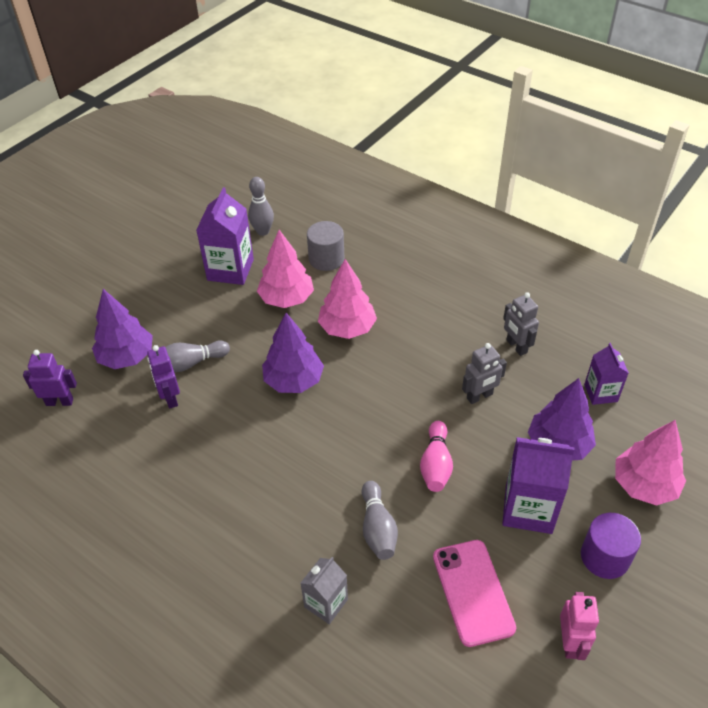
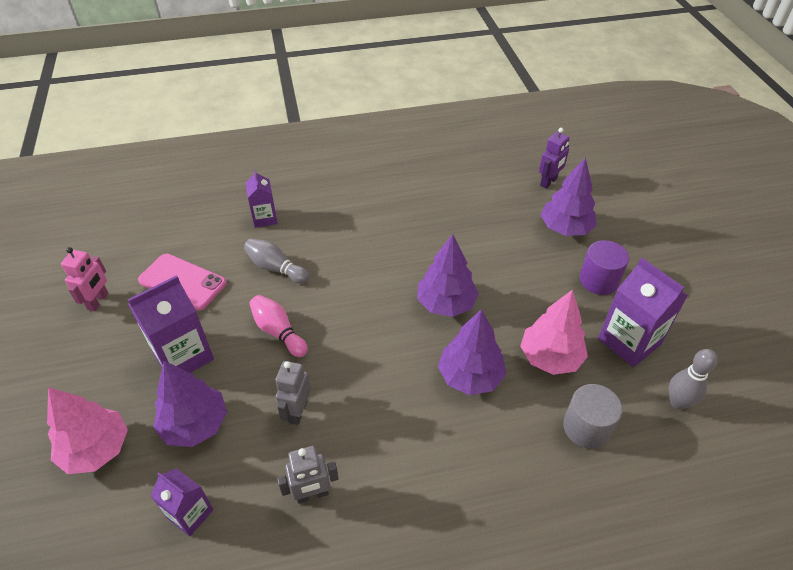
camera: 130 degrees right, 0 degrees up
purple robot [147,345,180,409] -> none
grey bowling pin [165,340,230,372] -> none
grey carton [301,557,348,624] -> purple carton [246,170,278,228]
pink tree [318,259,377,339] -> purple tree [438,310,506,395]
grey robot [503,292,539,356] -> grey robot turned 150 degrees clockwise [277,446,339,504]
pink robot [560,592,599,660] -> pink robot turned 120 degrees counterclockwise [61,247,108,311]
purple cylinder [581,513,641,579] -> purple cylinder moved to [580,240,629,295]

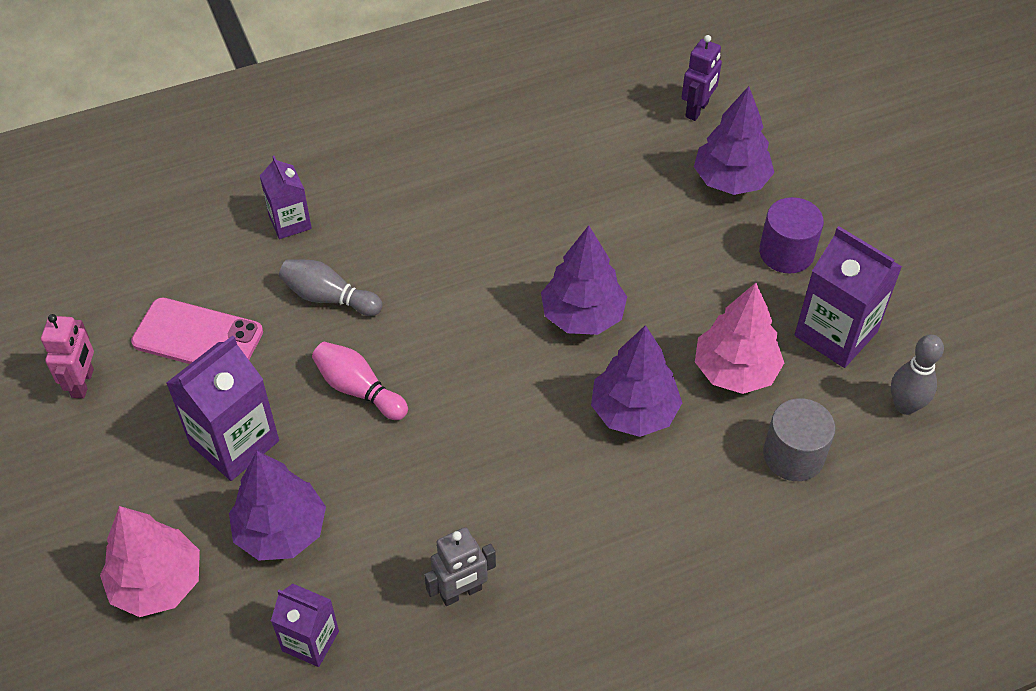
camera: 10 degrees left, 5 degrees up
grey robot [275,361,311,425] -> none

